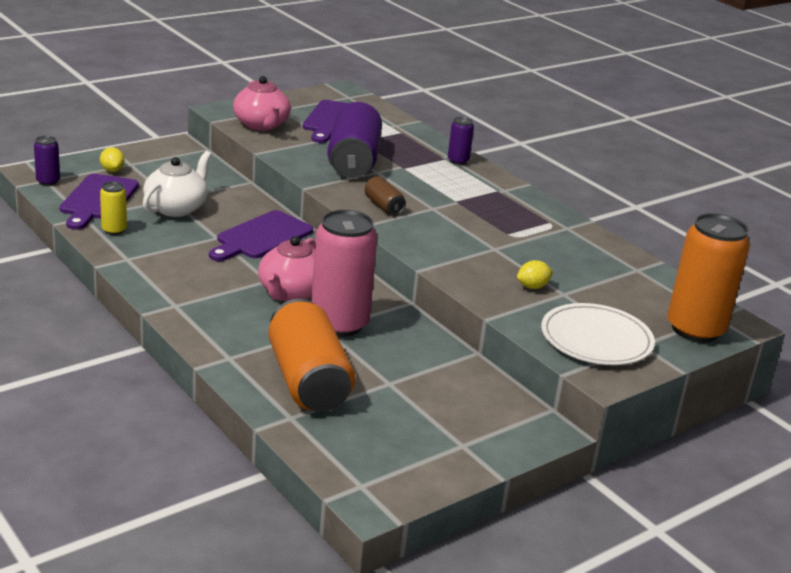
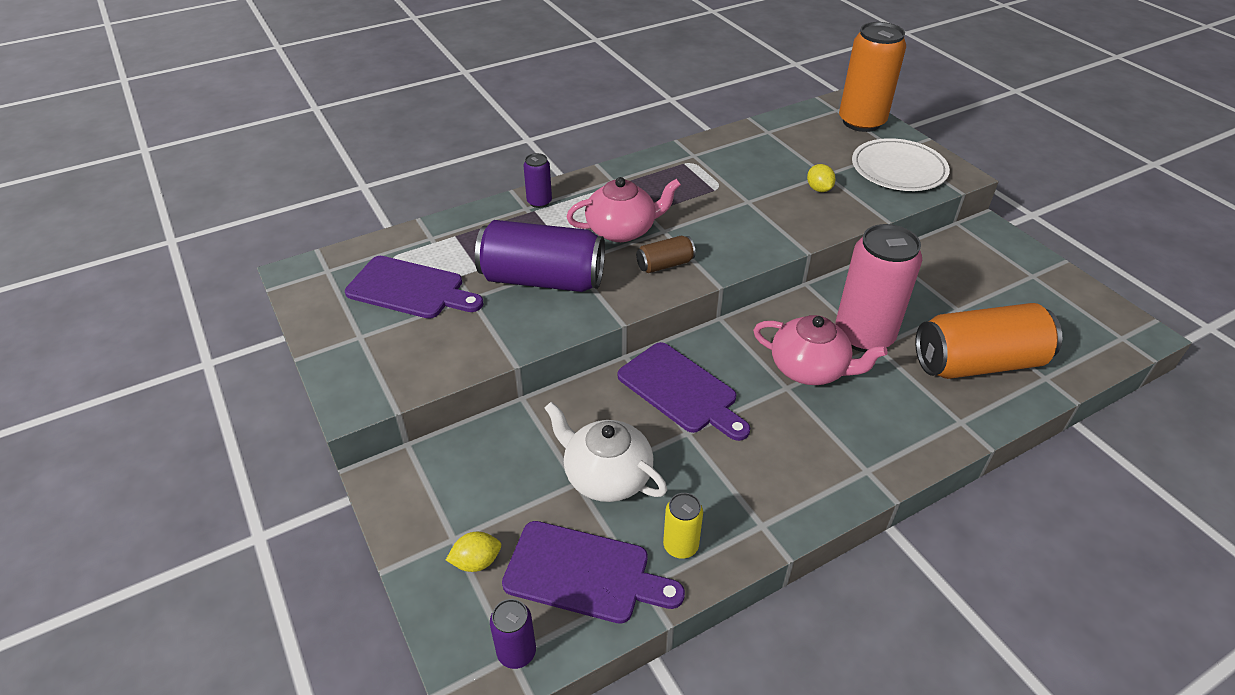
camera: 80 degrees left, 15 degrees up
pink teapot [233,76,291,131] -> pink teapot moved to [567,177,681,242]

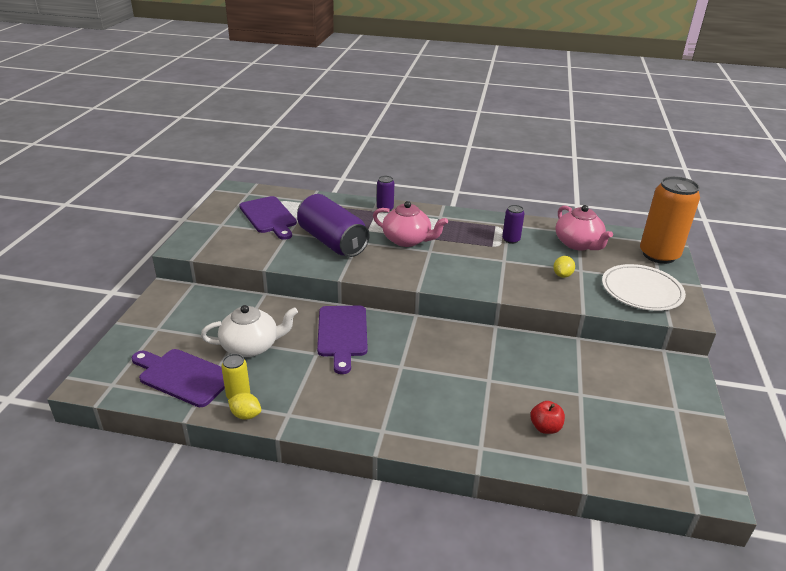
camera: 40 degrees right, 10 degrees down
yellow lemon [446,532,501,572] -> yellow lemon moved to [228,393,261,420]
purple can [490,599,536,669] -> purple can moved to [502,205,525,244]
purple cutting board [502,521,685,624] -> purple cutting board turned 150 degrees clockwise [132,349,225,407]
white teapot [545,402,667,502] -> white teapot turned 90 degrees clockwise [201,305,298,357]
brown can [636,235,695,273] -> none
pink teapot [753,315,888,385] -> pink teapot moved to [555,205,613,251]
pink can [835,224,922,352] -> none
orange can [915,303,1062,379] -> red apple [530,401,565,434]

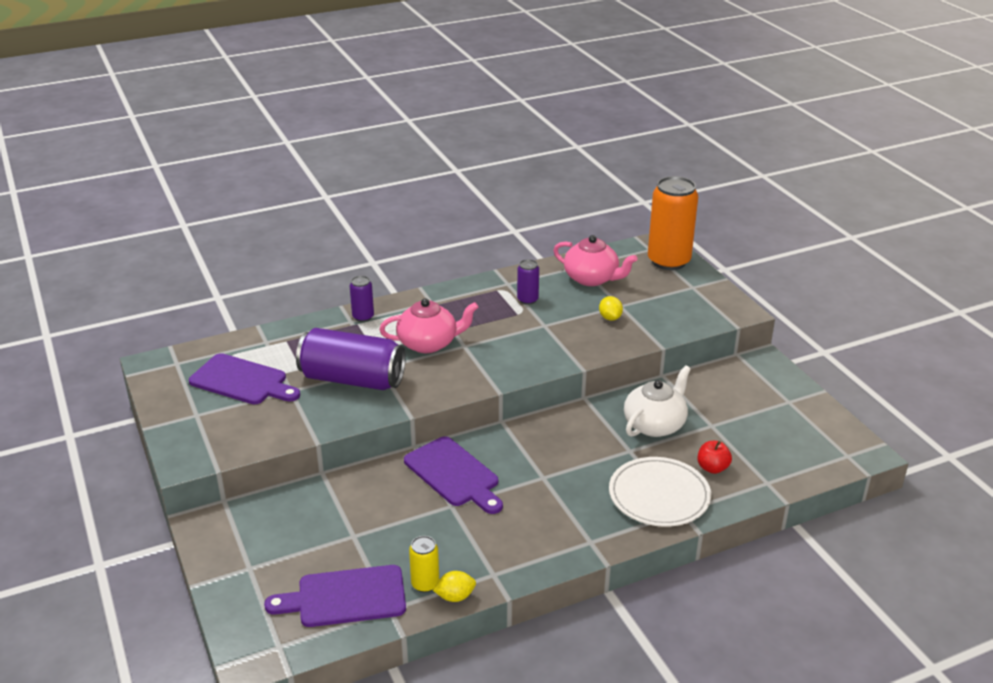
camera: 35 degrees left, 0 degrees up
white teapot [201,305,298,357] -> white teapot moved to [624,365,691,437]
white plate [602,264,686,311] -> white plate moved to [609,457,711,527]

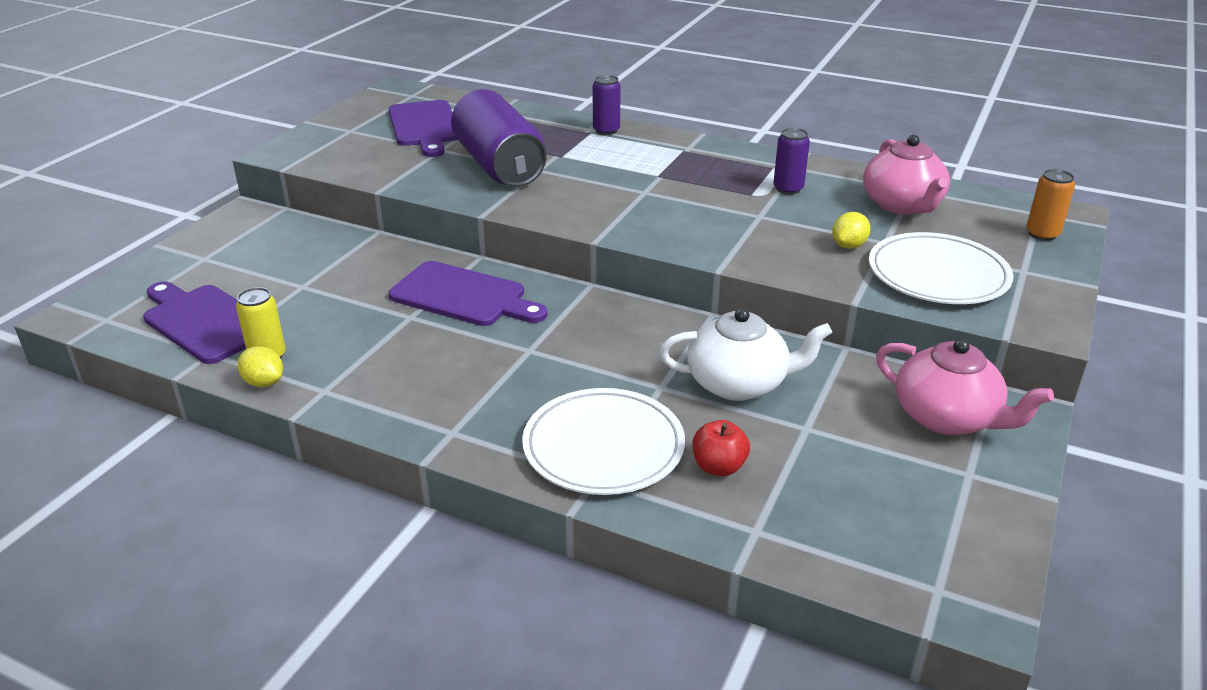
camera: 50 degrees right, 0 degrees up
pink teapot [379,298,479,353] -> pink teapot moved to [876,339,1054,435]
purple cutting board [404,436,503,514] -> purple cutting board turned 75 degrees counterclockwise [388,261,548,326]
orange can [648,176,698,270] -> orange can [1026,169,1075,241], size x0.47
none -> white plate [869,232,1013,304]

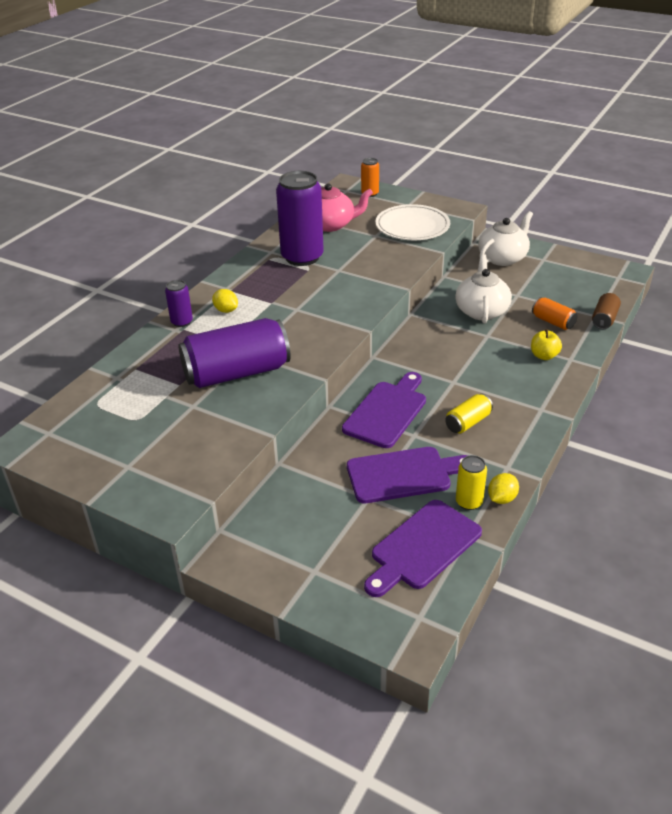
camera: 85 degrees left, 5 degrees up
purple cutting board [389,100,457,157] -> purple cutting board moved to [347,447,468,503]
white plate [522,388,685,495] -> yellow apple [531,329,562,360]
red apple [693,420,750,476] -> orange can [532,297,578,330]
purple can [773,128,810,194] -> purple can [276,171,324,266], size x2.14
yellow lemon [832,212,870,249] -> yellow lemon moved to [212,289,238,313]
pink teapot [876,339,1054,435] -> white teapot [478,211,533,266]
none -> yellow can [445,393,493,434]
none -> brown can [592,293,621,329]

